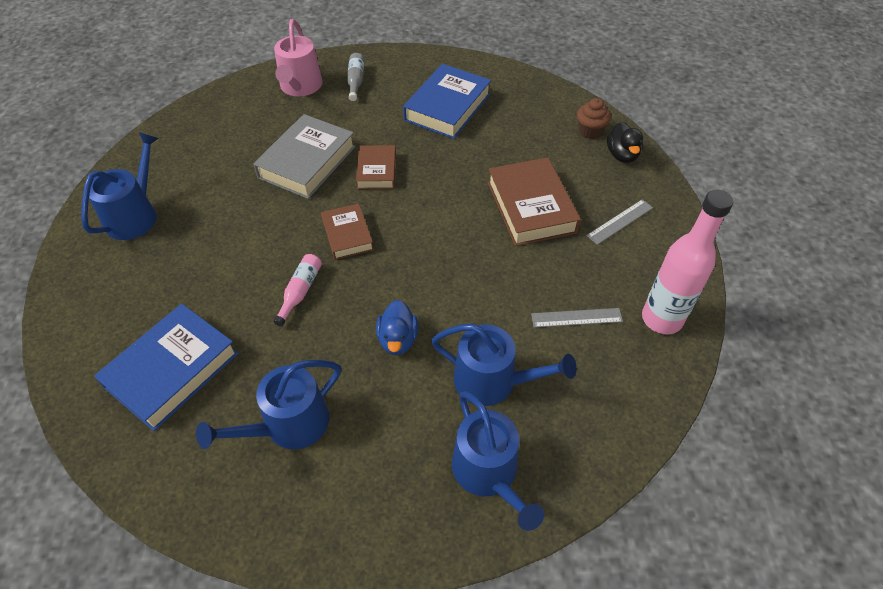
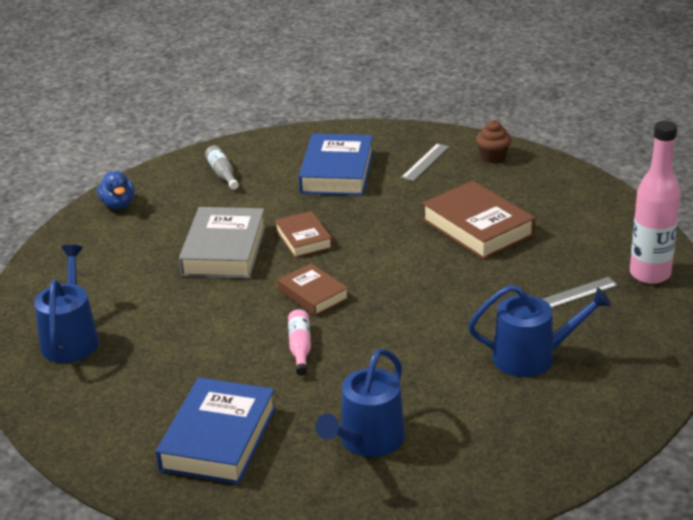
camera: 20 degrees left, 20 degrees down
pink watering can [274,19,322,96] -> none
blue duck [376,300,418,355] -> blue duck moved to [97,171,134,209]
blue watering can [452,391,544,531] -> none
grey ruler [586,199,653,245] -> grey ruler moved to [401,143,449,181]
black duck [607,122,643,163] -> none

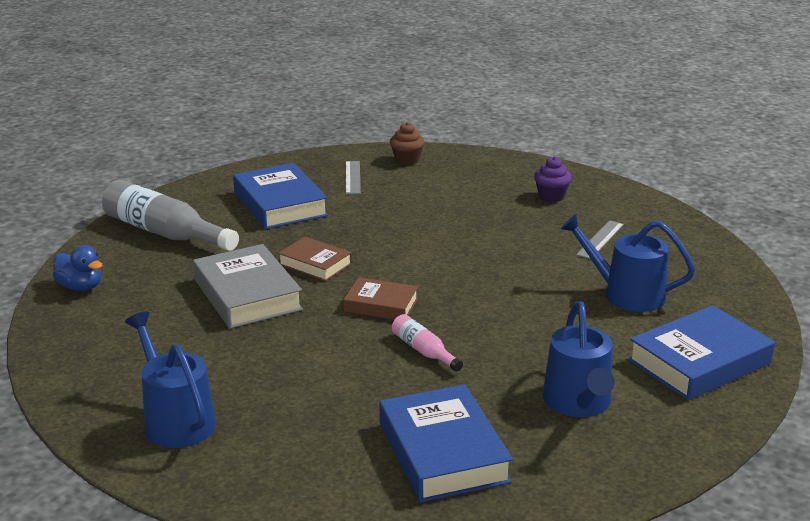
camera: 35 degrees left, 5 degrees down
grey bottle [205,145,239,190] -> grey bottle [102,180,239,251], size x2.03
brown book [422,181,535,260] -> none
blue watering can [468,285,611,377] -> blue watering can turned 120 degrees counterclockwise [560,214,695,312]
pink bottle [630,121,681,284] -> none
none -> purple cupcake [534,156,572,202]
none -> blue book [628,305,775,400]

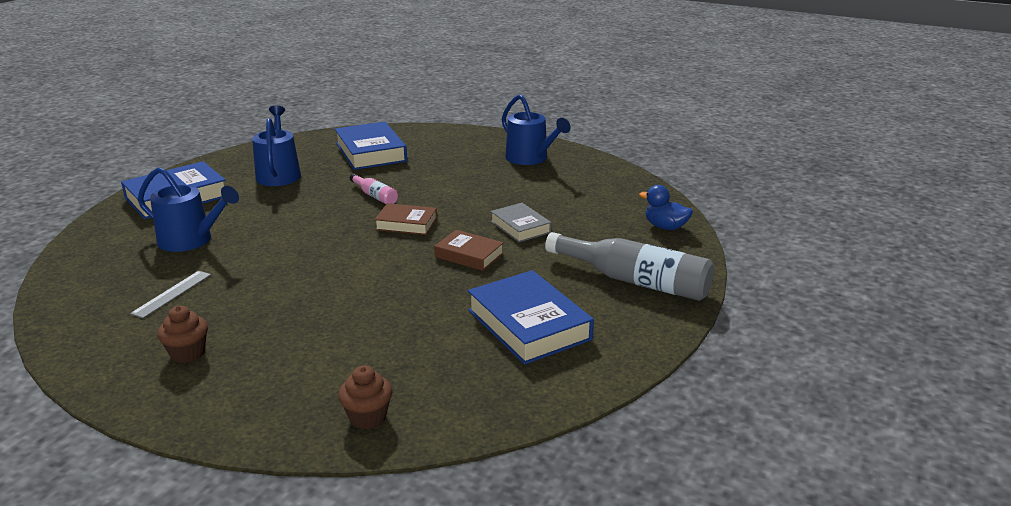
camera: 175 degrees right, 0 degrees up
grey book [193,244,303,329] -> grey book [490,203,551,242], size x0.59
grey ruler [346,161,361,194] -> none
purple cupcake [534,156,572,202] -> brown cupcake [157,306,208,363]

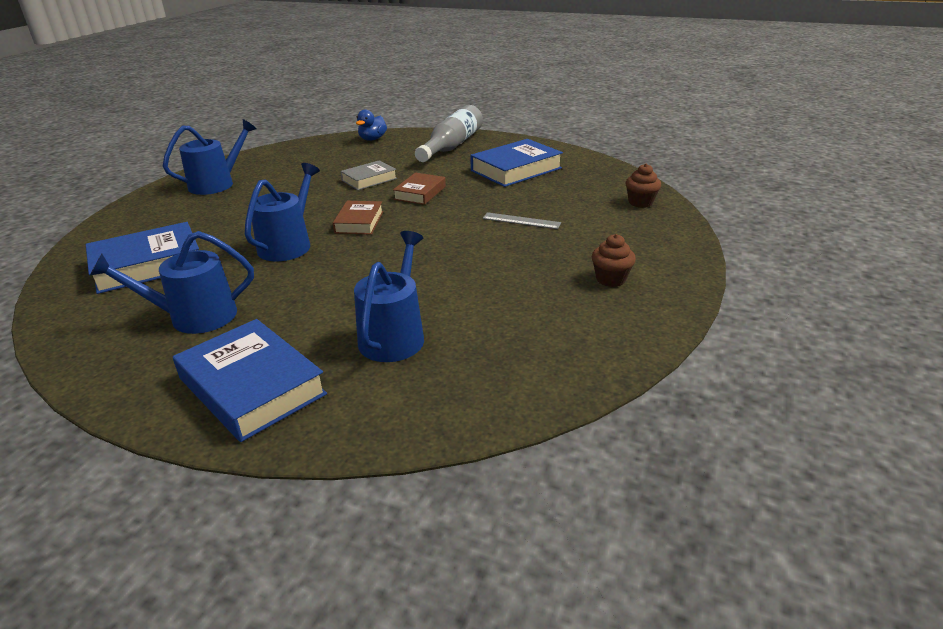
camera: 95 degrees left, 5 degrees up
grey ruler [130,271,211,318] -> grey ruler moved to [482,212,561,229]
pink bottle [350,174,398,204] -> blue watering can [245,163,320,261]

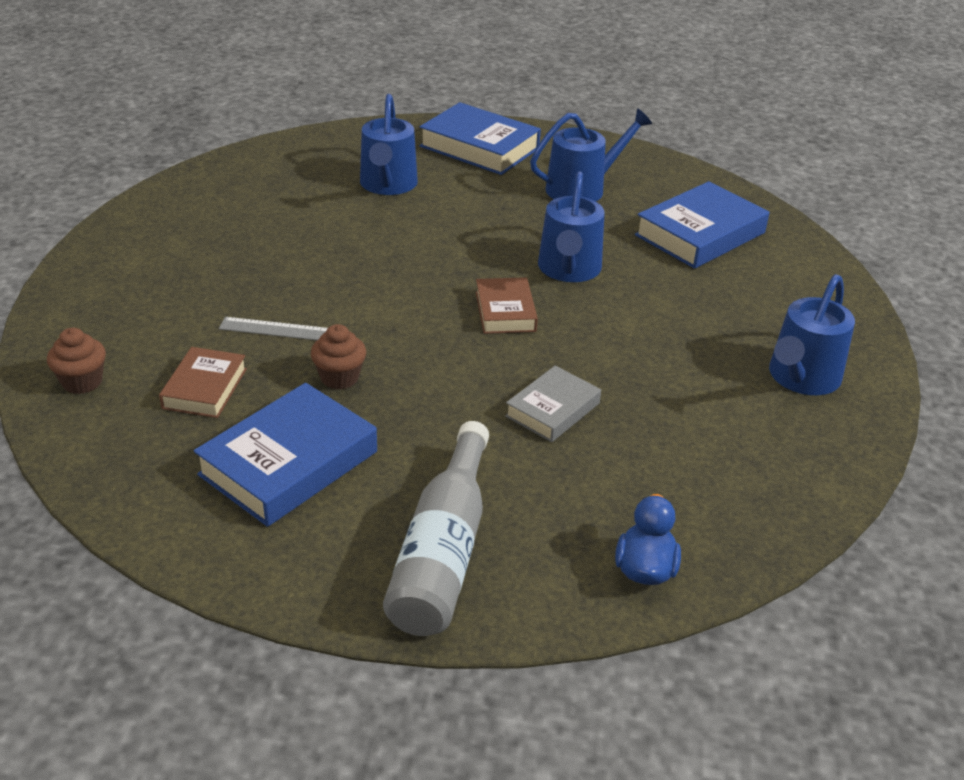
camera: 165 degrees right, 5 degrees up
brown book [393,173,446,205] -> brown book moved to [159,347,247,418]
brown cupcake [592,234,636,287] -> brown cupcake moved to [311,324,366,390]

